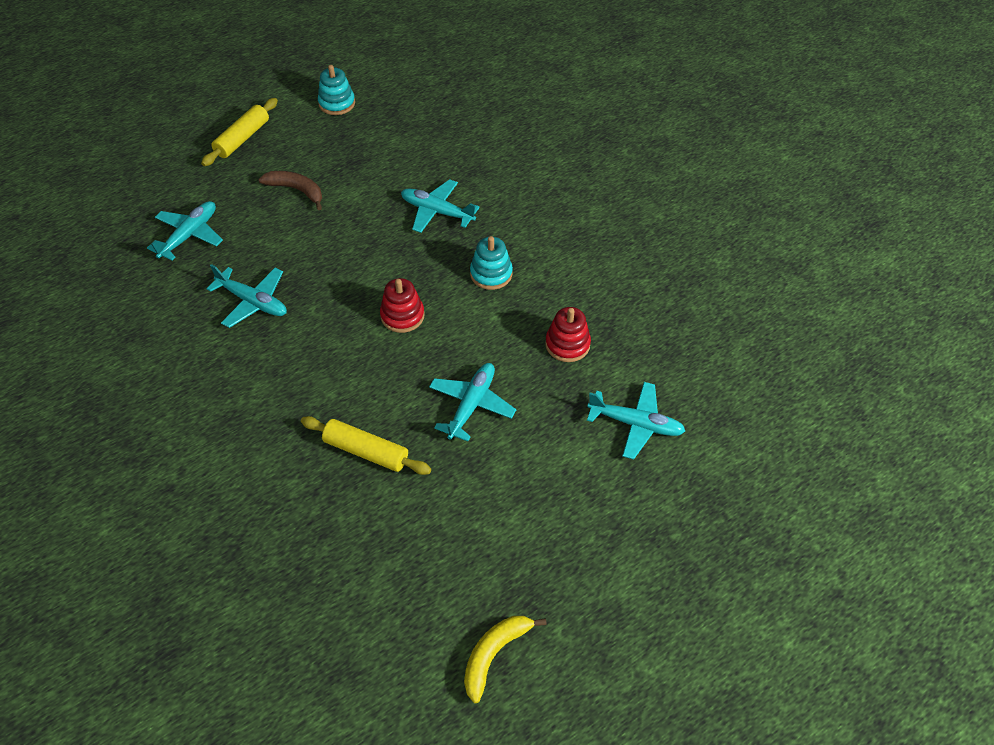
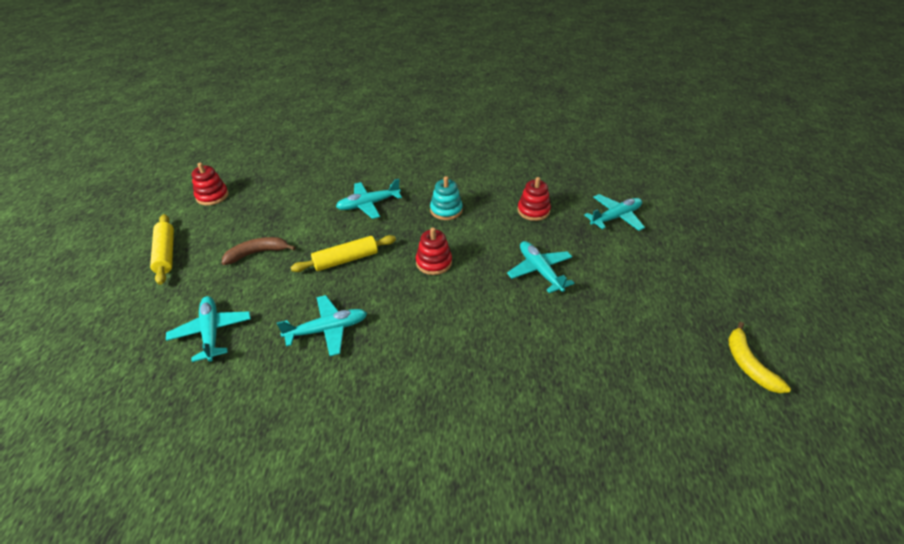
camera: 50 degrees left, 10 degrees down
yellow rolling pin [301,416,431,475] -> yellow rolling pin moved to [290,235,396,272]
turquoise stacking toy [318,65,355,115] -> red stacking toy [192,163,228,205]

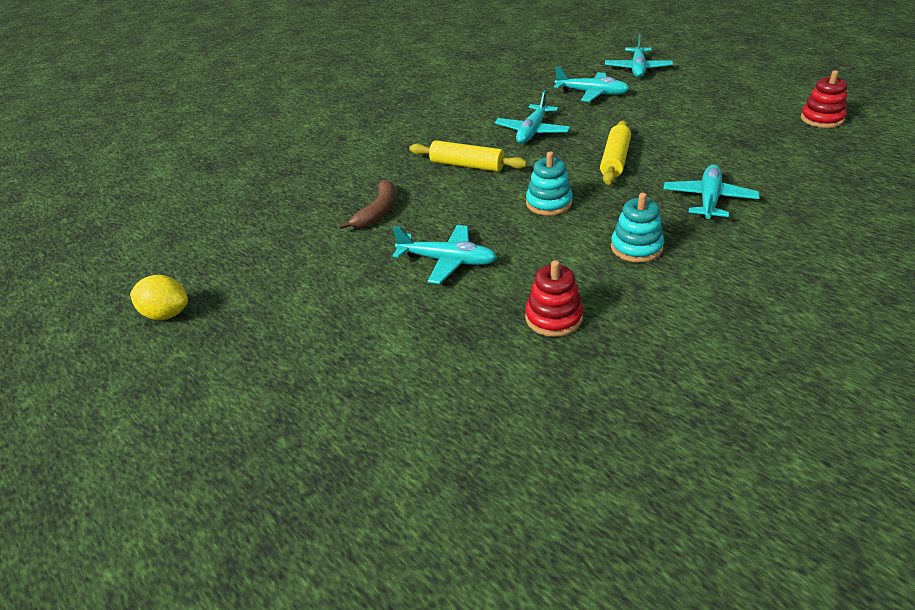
camera: 135 degrees right, 5 degrees down
yellow rolling pin [150,214,174,285] -> yellow rolling pin moved to [409,140,527,172]
brown banana [222,237,296,265] -> brown banana moved to [339,180,396,229]
red stacking toy [416,228,452,275] -> turquoise stacking toy [526,152,573,216]
turquoise plane [584,194,645,231] -> turquoise plane moved to [605,33,673,78]
yellow banana [728,322,791,393] -> yellow lemon [130,275,188,320]

